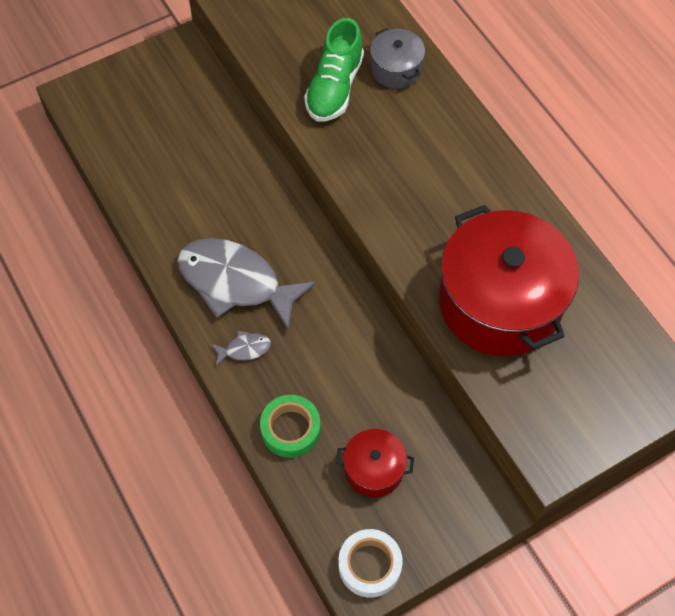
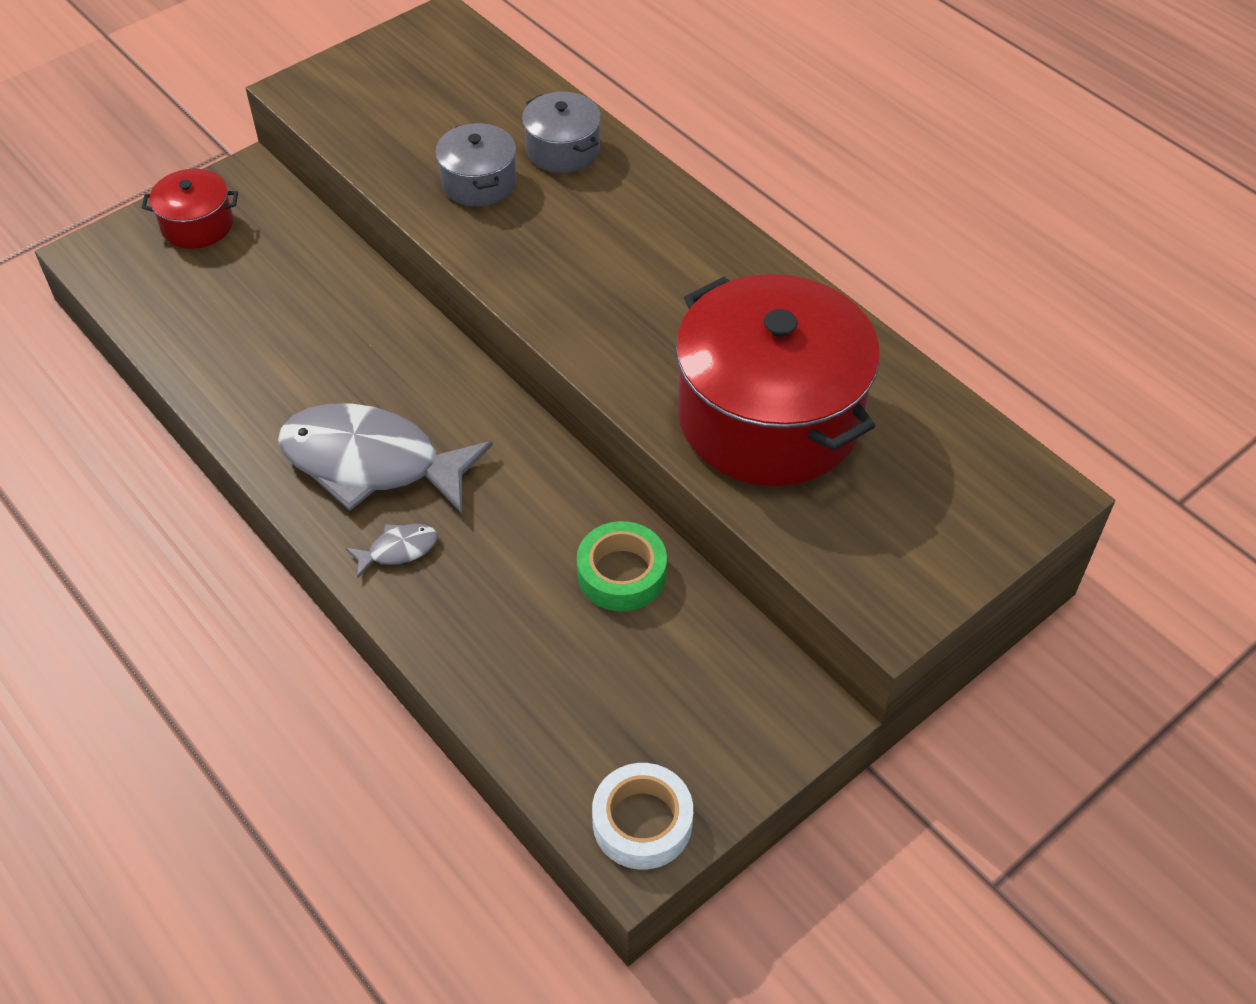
camera: 10 degrees left, 10 degrees down
green tape [260,395,321,458] -> green tape moved to [577,521,667,611]
green shoe [304,18,364,121] -> grey pot [435,123,516,206]
red pot [336,429,414,497] -> red pot moved to [142,169,238,249]

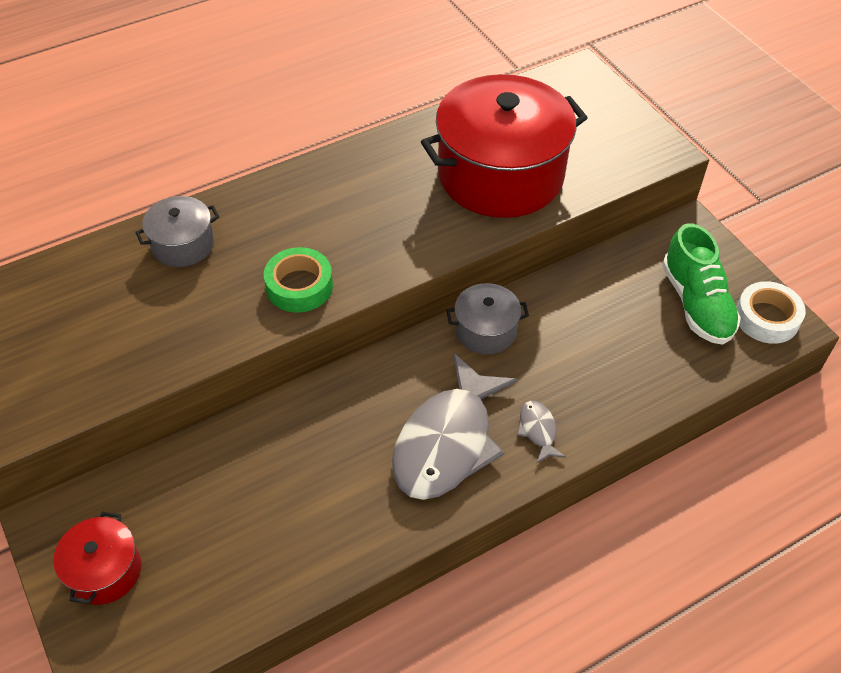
camera: 80 degrees left, 0 degrees up
grey pot [435,123,516,206] -> grey pot moved to [446,283,529,354]
green tape [577,521,667,611] -> green tape moved to [264,247,333,313]
none -> green shoe [662,223,741,345]

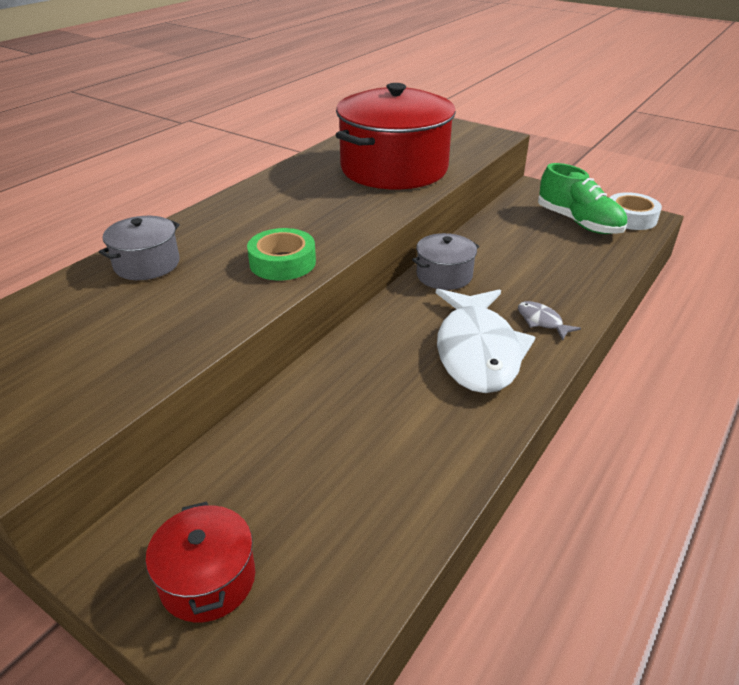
camera: 25 degrees left, 15 degrees down
grey fish [392,353,518,500] -> white fish [436,289,535,393]

